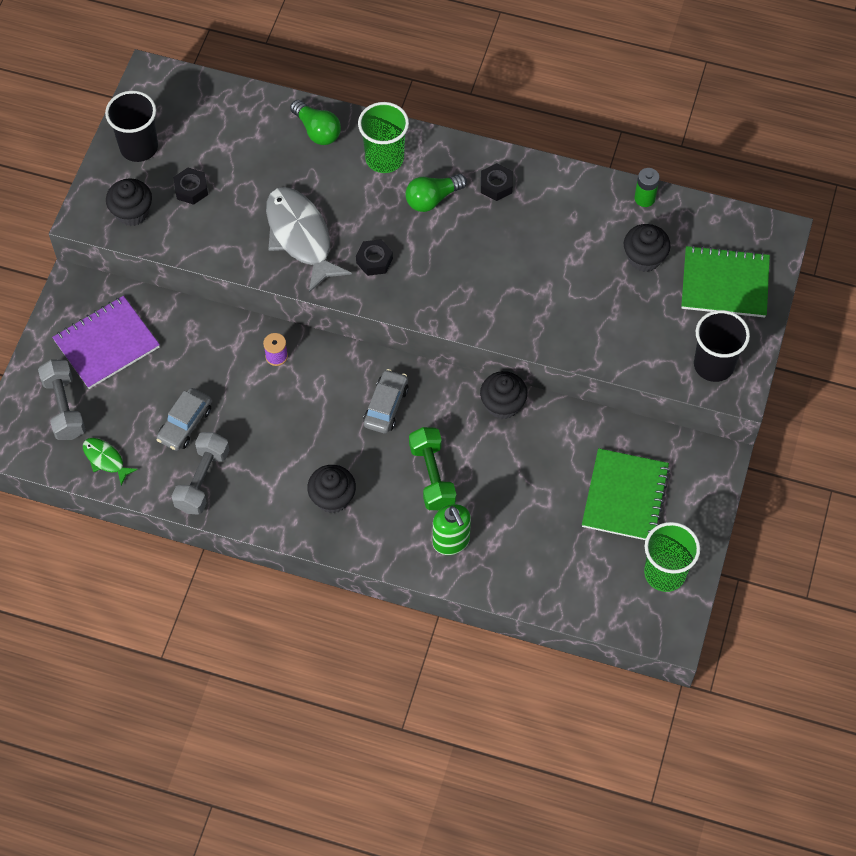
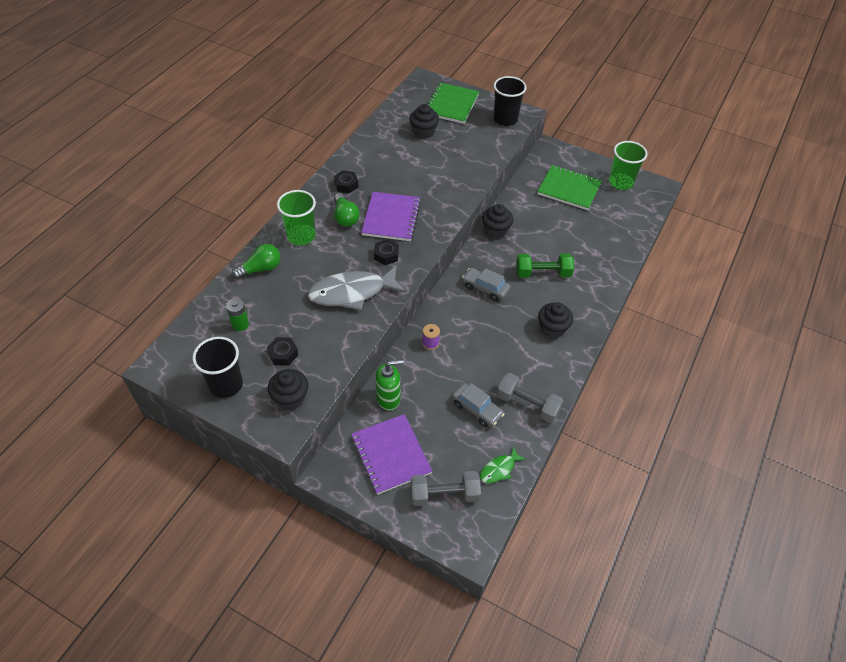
camera: 80 degrees left, 10 degrees down
green soap dispenser [433,504,471,555] -> green soap dispenser moved to [375,359,404,411]
green battery [634,168,660,207] -> green battery moved to [226,298,249,331]
none -> purple notebook [361,192,421,241]

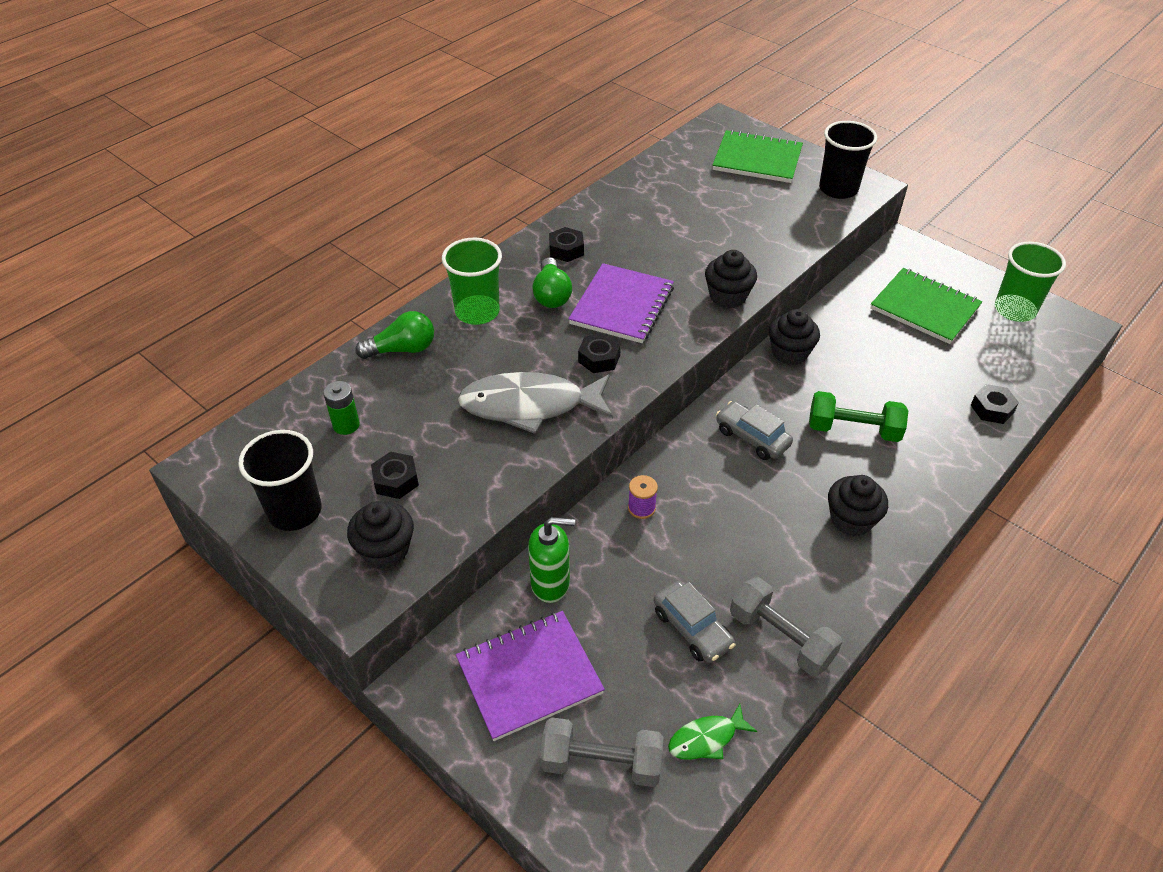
camera: 15 degrees right, 5 degrees down
purple notebook [351,414,432,495] -> purple notebook turned 75 degrees clockwise [456,611,605,741]
black cupcake [409,104,439,139] -> black cupcake moved to [705,250,757,308]
green notebook [427,82,479,124] -> green notebook turned 75 degrees clockwise [713,130,803,183]
none -> black nut [971,384,1019,424]

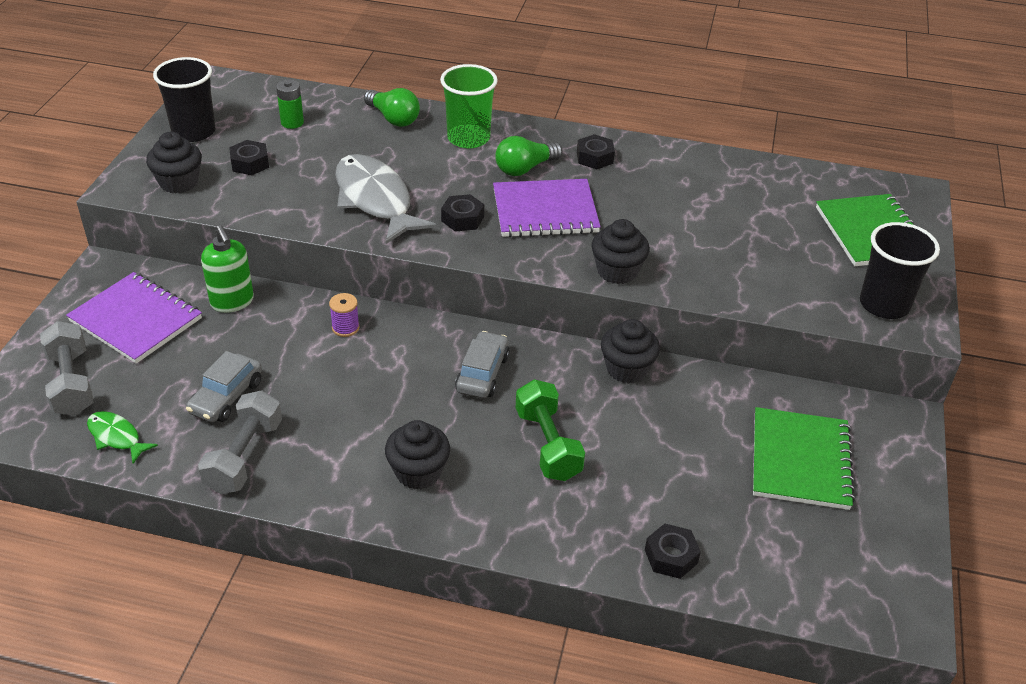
camera: 60 degrees right, 5 degrees down
green cup [995,242,1066,322] -> none

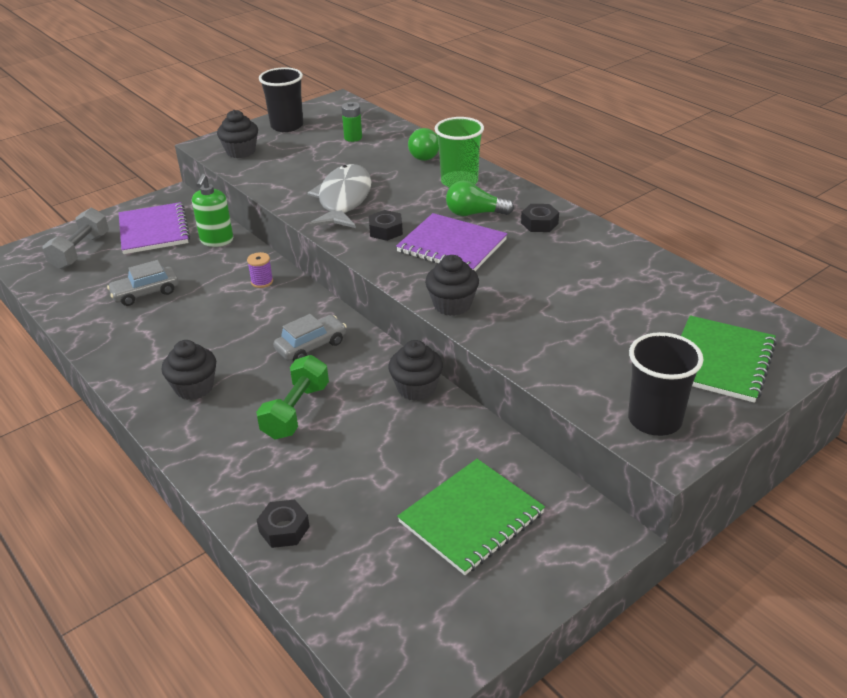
camera: 40 degrees right, 5 degrees down
green fish [87,411,158,464] -> none
grey dumbbell [198,390,282,494] -> none
black nut [229,140,269,175] -> none

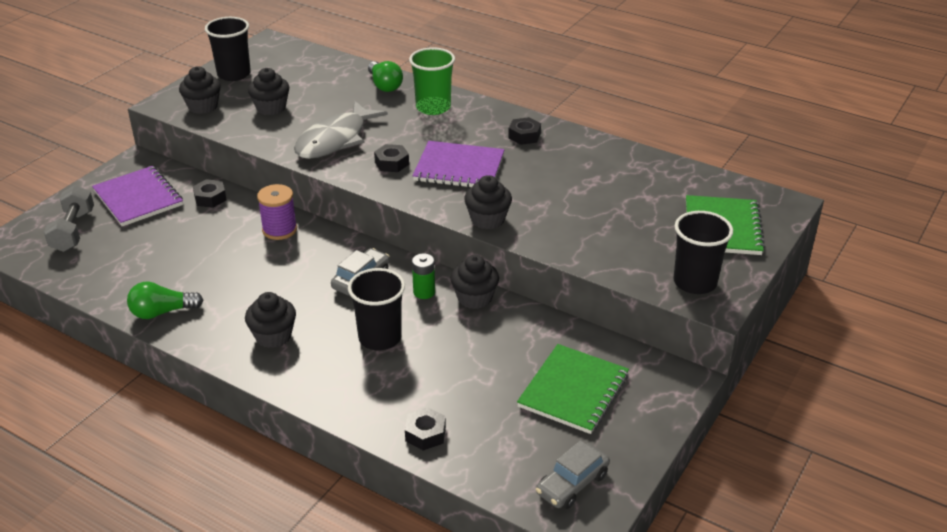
camera: 20 degrees left, 0 degrees up
grey car [107,260,179,306] -> grey car moved to [536,440,610,509]
green soap dispenser [192,174,233,247] -> black nut [193,179,227,208]
purple spool [247,252,273,288] -> purple spool [257,184,297,240], size x1.61
green dumbbell [256,355,329,439] -> black cup [348,268,405,350]
grey fish [307,164,371,228] -> grey fish turned 135 degrees counterclockwise [294,101,388,159]
green battery [341,102,362,142] -> green battery moved to [412,253,435,299]
green light bulb [446,181,514,216] -> green light bulb moved to [127,282,204,319]
none -> black cupcake [248,68,289,115]

